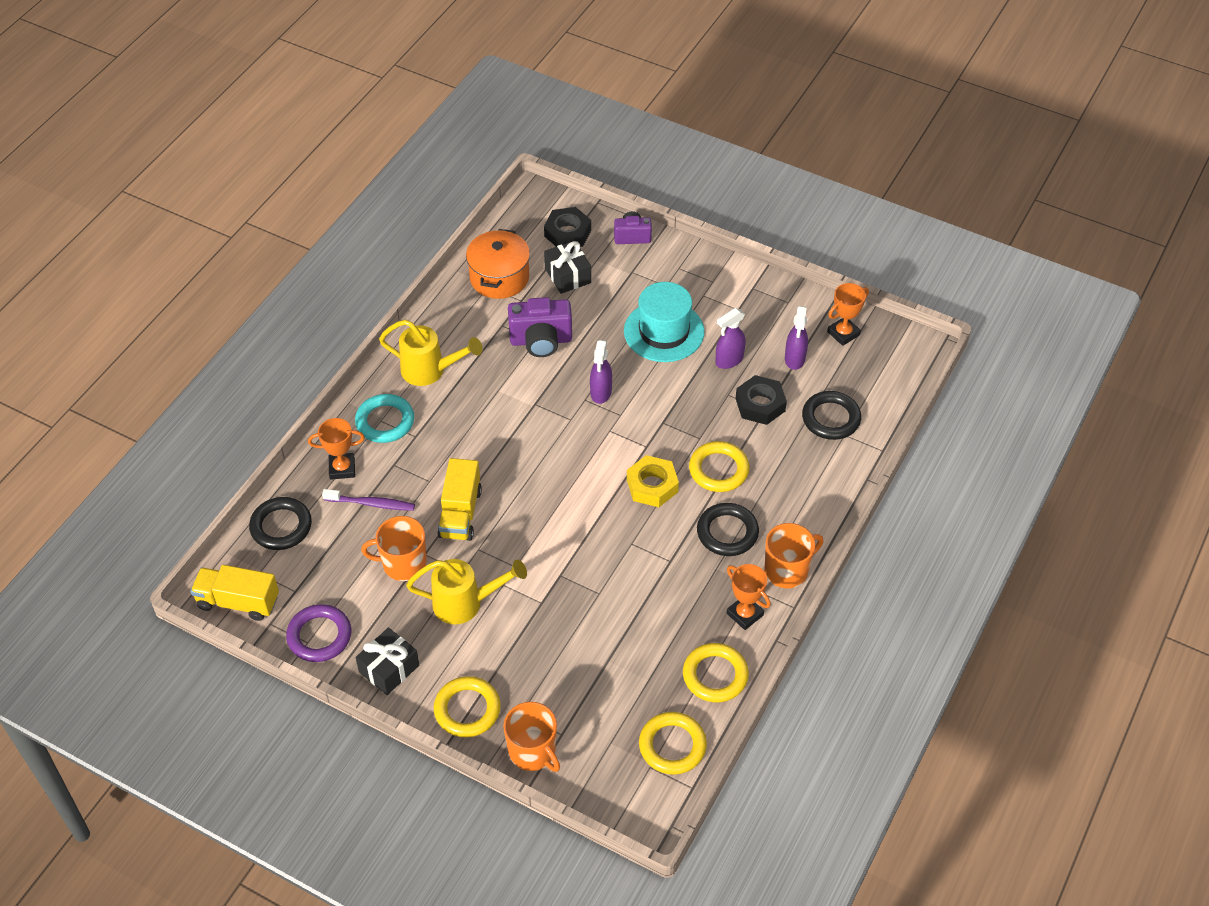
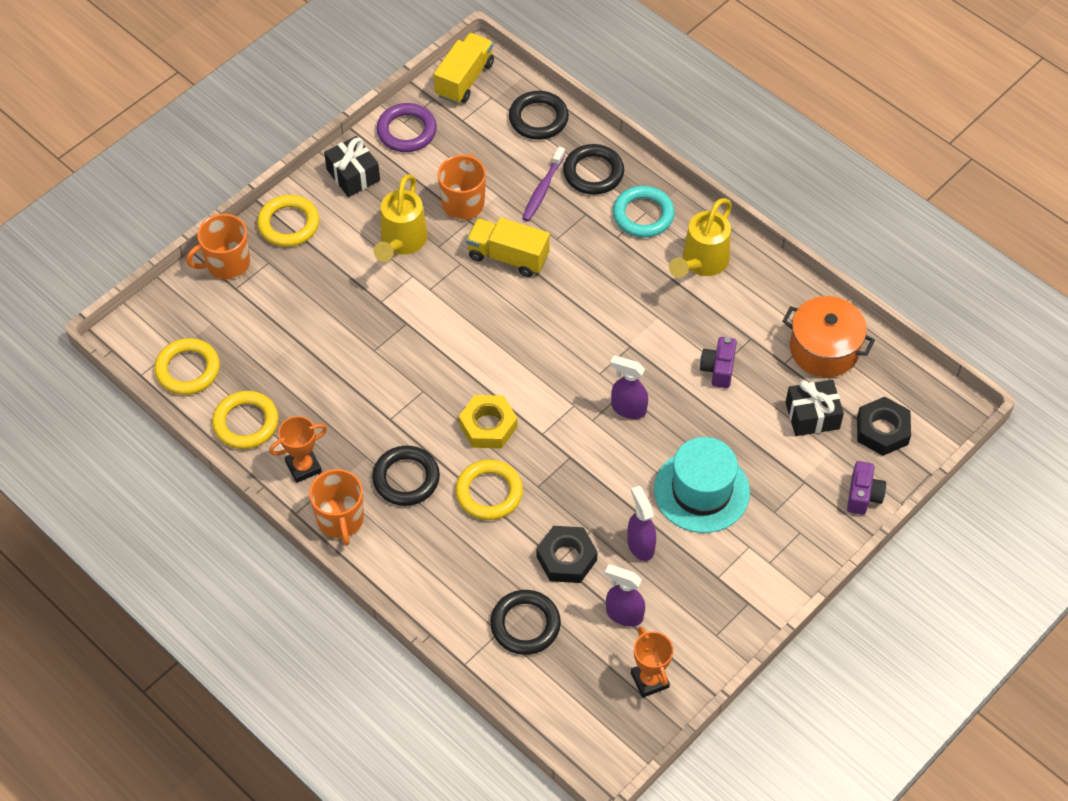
camera: 105 degrees right, 5 degrees up
orange trophy [308,418,365,480] -> black ring [563,144,624,195]
purple camera [508,297,572,357] -> purple camera [700,337,737,388], size x0.62

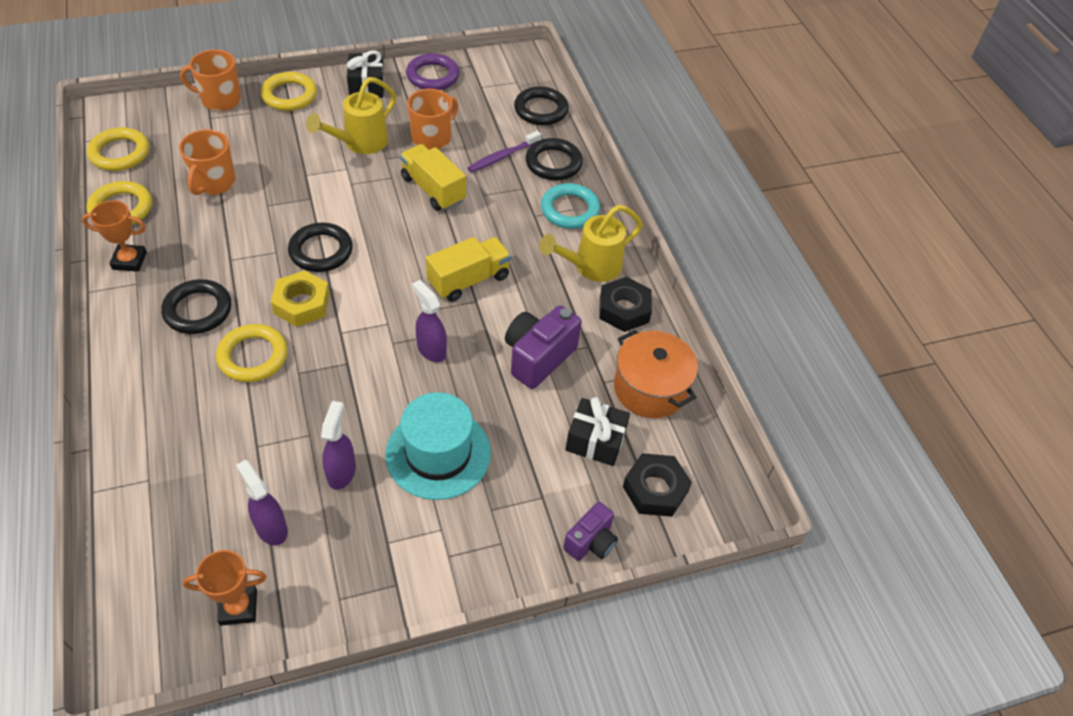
camera: 25 degrees right, 5 degrees down
orange mug [309,469,364,546] -> orange mug moved to [179,129,236,195]
yellow truck [434,33,494,104] -> yellow truck moved to [426,237,511,302]
black ring [490,590,561,655] -> black ring moved to [288,223,353,272]
black nut [536,526,598,583] -> black nut moved to [599,277,652,332]
orange trophy [631,627,673,698] -> orange trophy turned 75 degrees clockwise [183,550,267,626]
purple camera [700,337,737,388] -> purple camera [505,305,582,389], size x1.61

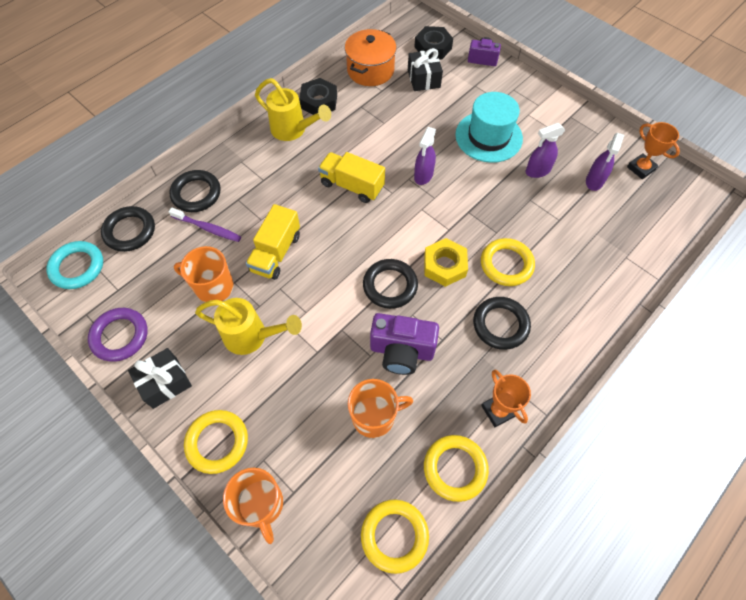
camera: 115 degrees left, 10 degrees up
purple camera [505,305,582,389] -> purple camera moved to [370,313,439,375]
turquoise ring [541,183,600,229] -> turquoise ring moved to [46,241,103,289]

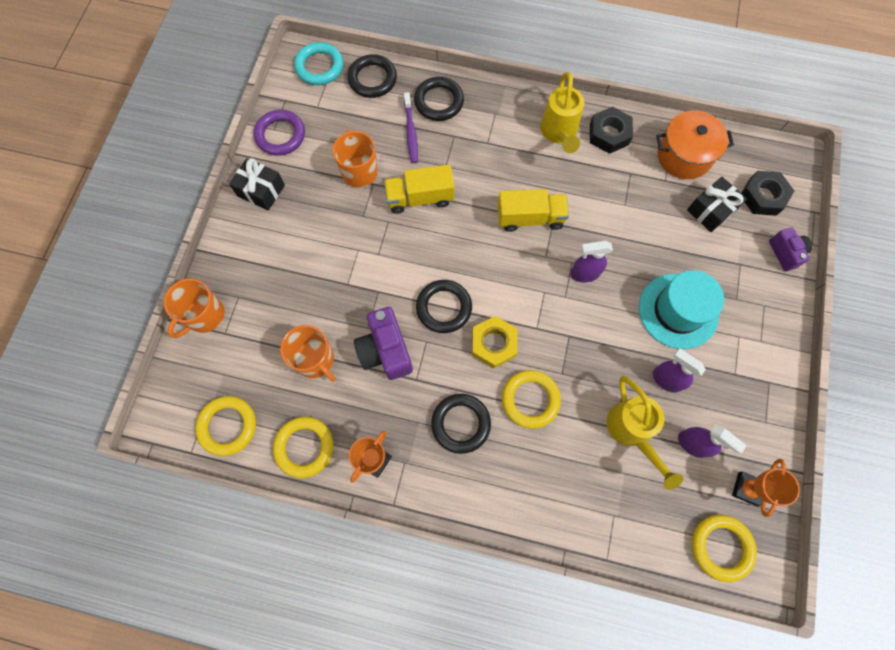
camera: 60 degrees right, 10 degrees up
yellow ring [184,410,248,474] -> yellow ring moved to [692,515,757,582]
yellow watering can [195,298,302,355] -> yellow watering can moved to [607,376,683,490]
yellow truck [318,152,385,203] -> yellow truck turned 90 degrees clockwise [497,189,569,232]
purple spray bottle [586,133,624,191] -> purple spray bottle turned 135 degrees counterclockwise [678,425,747,458]

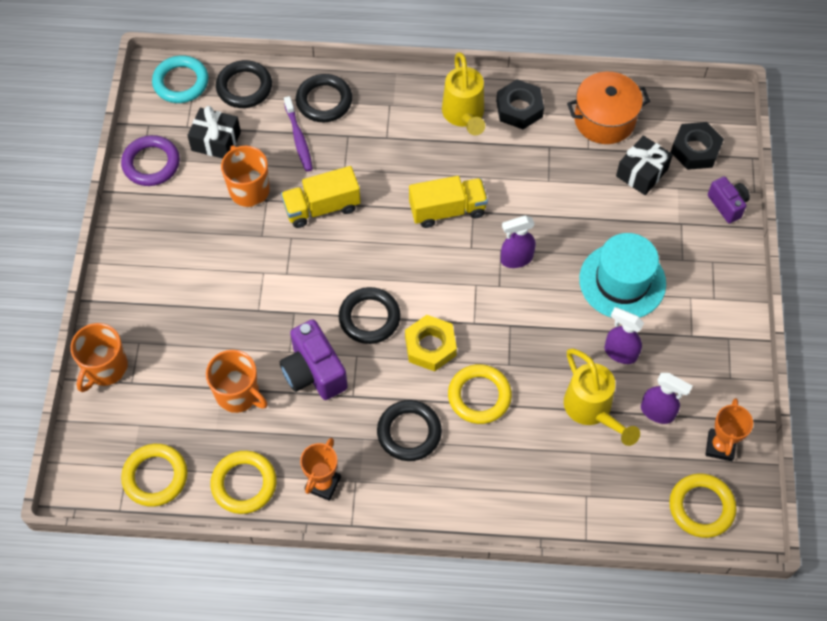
camera: 10 degrees left, 10 degrees down
black gift [229,158,285,211] -> black gift moved to [187,106,241,158]

